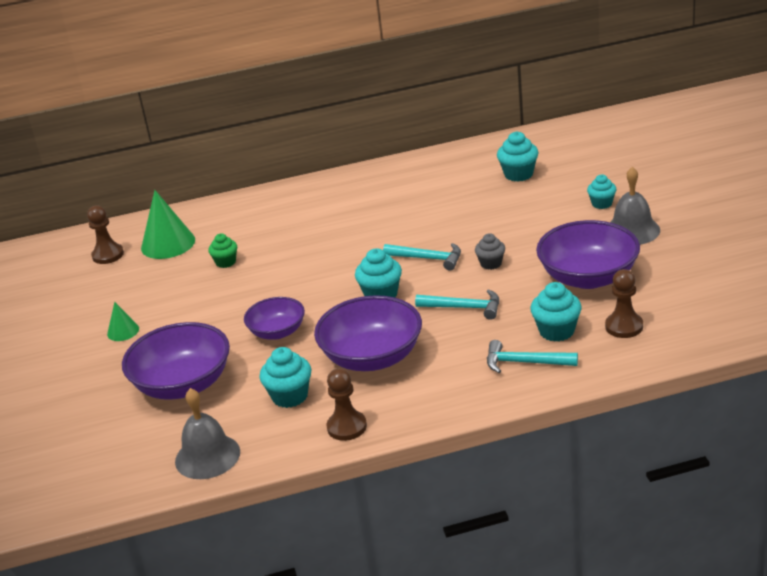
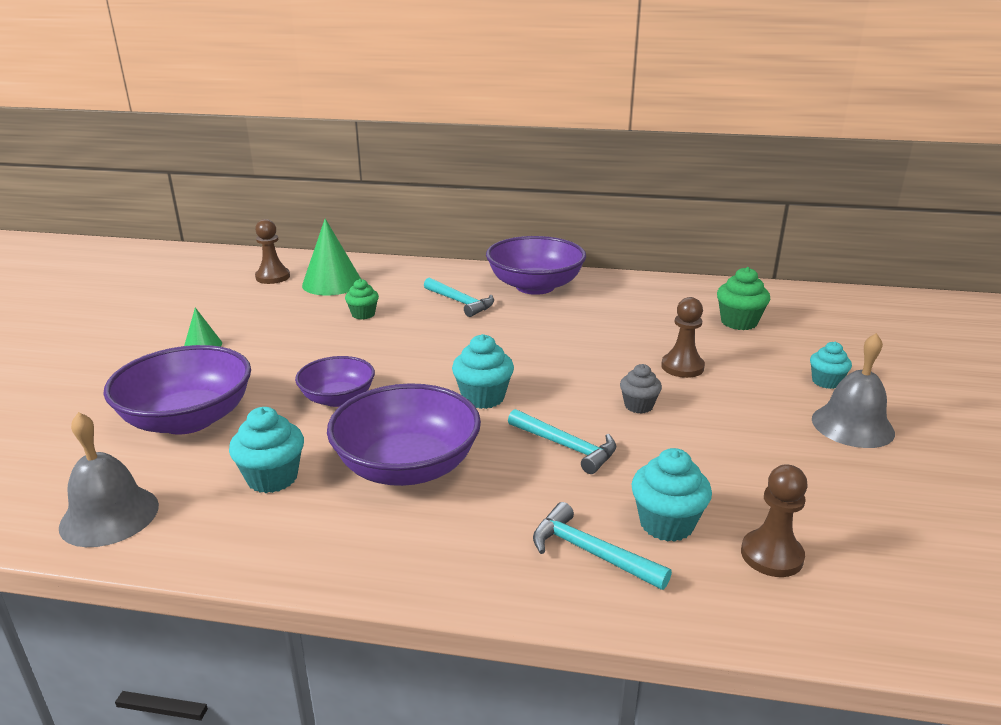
camera: 20 degrees right, 5 degrees down
brown pawn [327,368,367,441] -> brown pawn moved to [661,297,705,378]
turquoise hammer [383,243,461,270] -> turquoise hammer moved to [424,277,494,317]
turquoise cupcake [497,131,539,182] -> green cupcake [717,267,770,330]
purple bowl [536,220,640,289] -> purple bowl moved to [486,236,586,295]

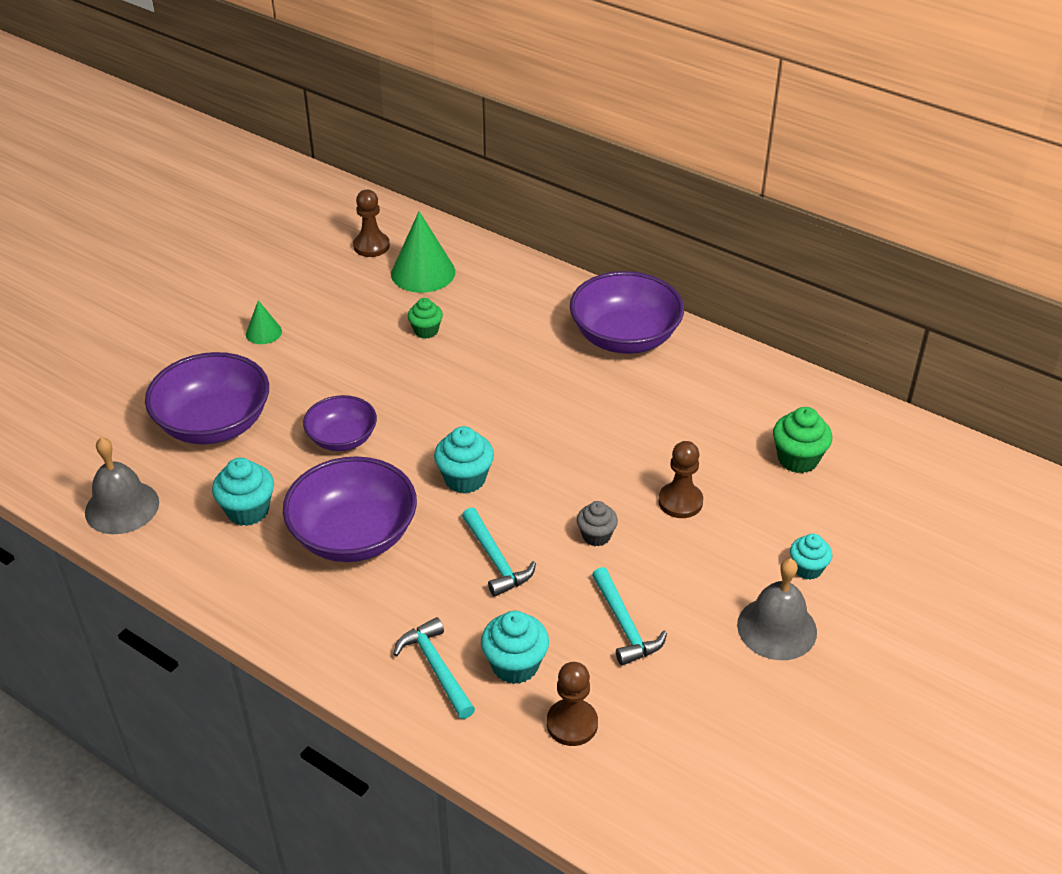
camera: 25 degrees right, 15 degrees up
turquoise hammer [424,277,494,317] -> turquoise hammer moved to [592,567,667,665]

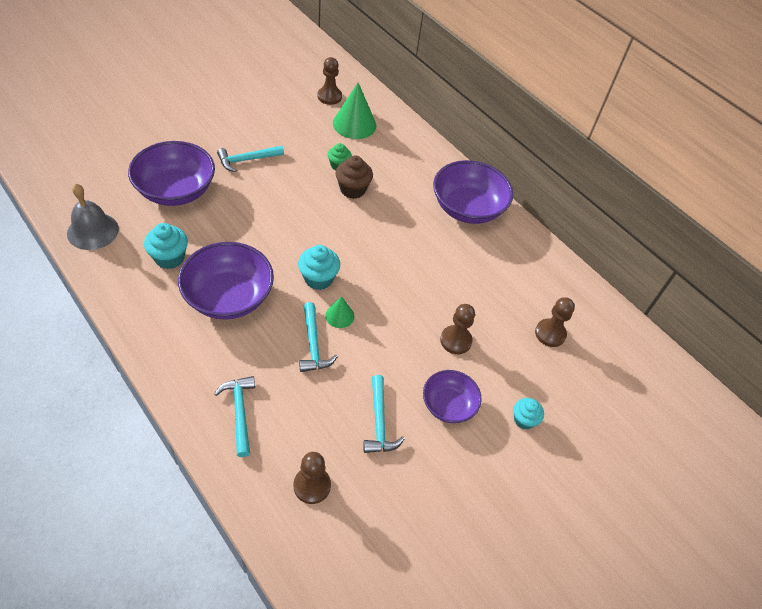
camera: 10 degrees right, 10 degrees up
green cone [246,300,282,344] -> green cone moved to [325,296,354,328]
purple bowl [303,395,377,451] -> purple bowl moved to [423,370,482,423]
turquoise cupcake [481,611,549,684] -> none
grey cupcake [577,501,618,547] -> none
grey bell [737,558,817,660] -> none
green cupcake [773,407,832,473] -> brown pawn [535,297,575,347]
none -> turquoise hammer [217,145,284,172]
none -> brown cupcake [335,155,373,199]

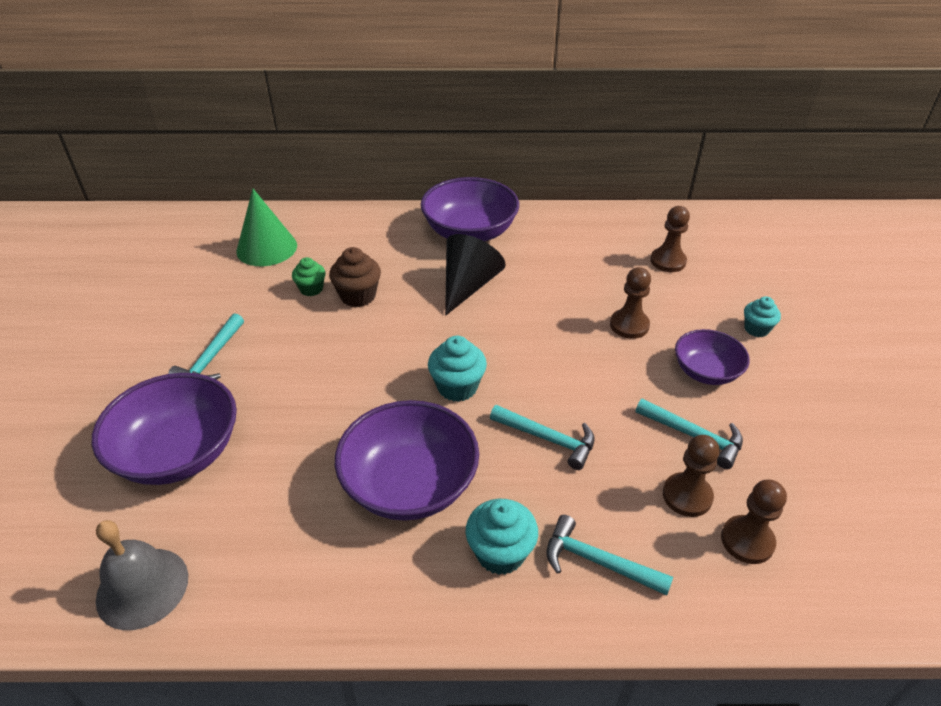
camera: 45 degrees left, 10 degrees down
turquoise cupcake [144,223,188,269] -> turquoise cupcake moved to [466,499,538,575]
brown pawn [318,57,342,105] -> brown pawn moved to [663,435,720,517]
green cone [325,296,354,328] -> none
none -> black cone [445,234,506,316]

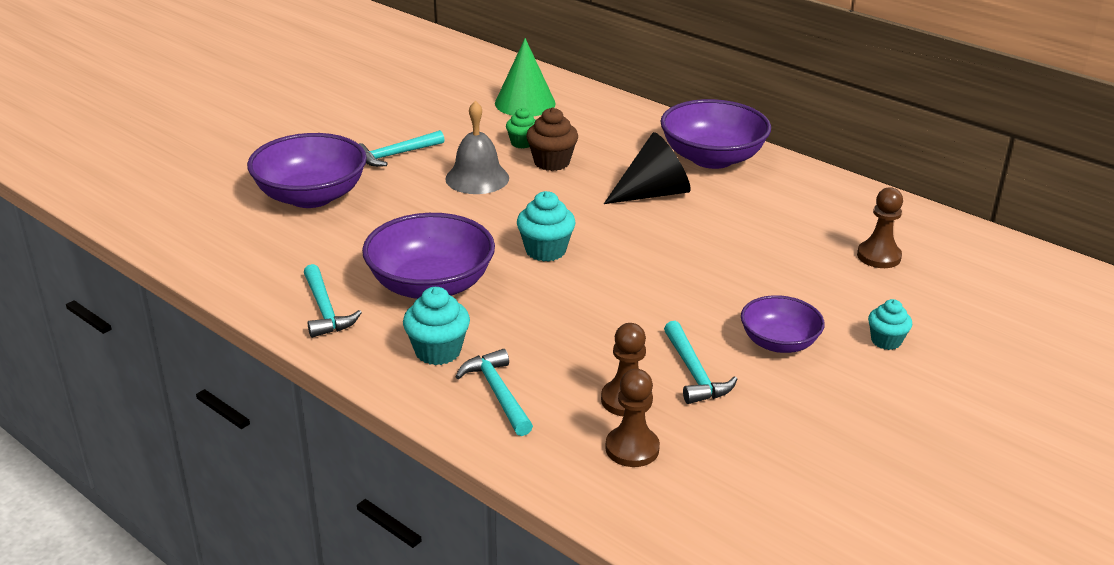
camera: 40 degrees right, 10 degrees down
grey bell [96,520,188,630] -> grey bell moved to [445,101,509,194]
turquoise hammer [490,405,595,470] -> turquoise hammer moved to [304,264,362,338]
brown pawn [610,267,651,339] -> none

